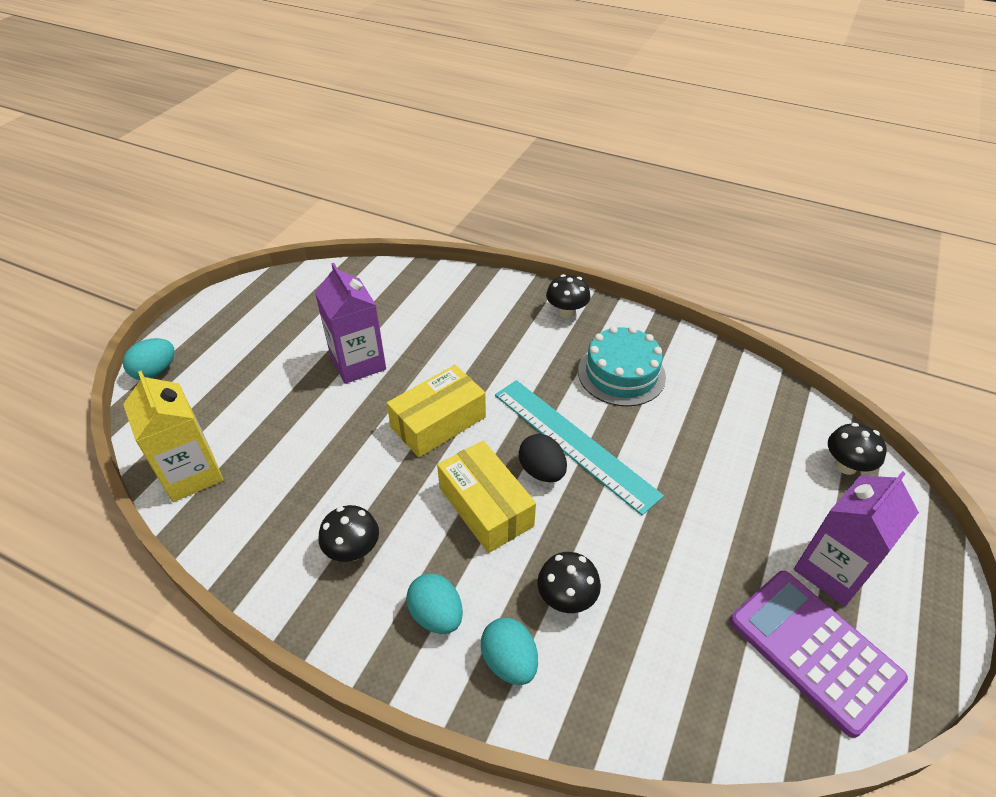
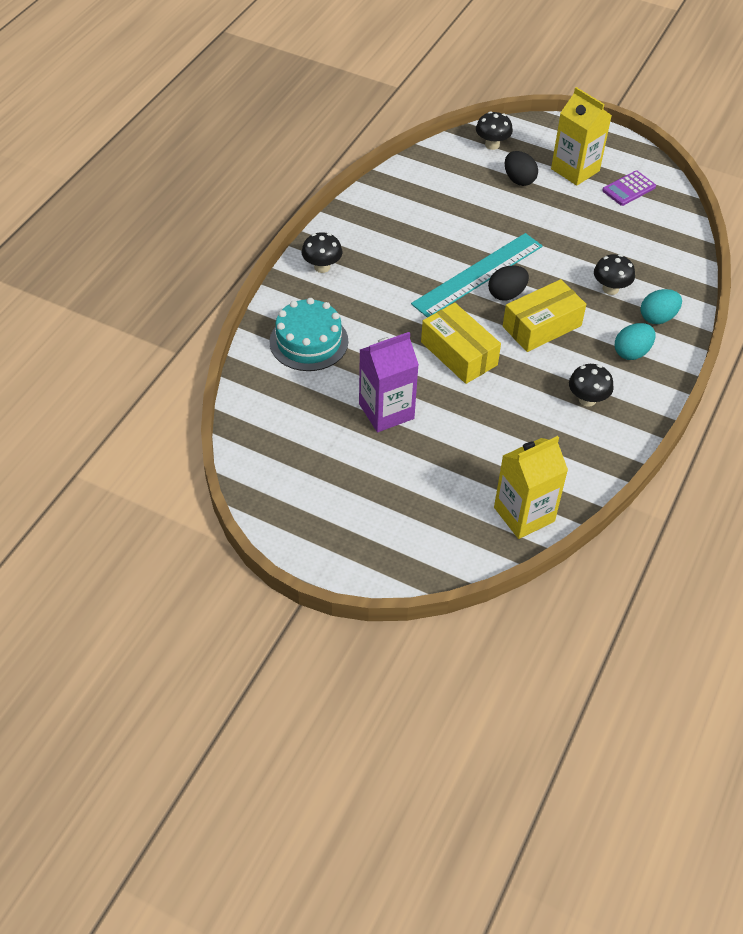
camera: 90 degrees left, 5 degrees up
turquoise egg [123,338,175,380] -> none
turquoise cake [578,326,666,406] -> turquoise cake moved to [269,298,348,371]
purple calculator [730,571,908,738] -> purple calculator [602,171,656,206], size x0.56
purple carton [794,471,919,606] -> yellow carton [551,87,612,186]
none -> black egg [505,151,538,186]

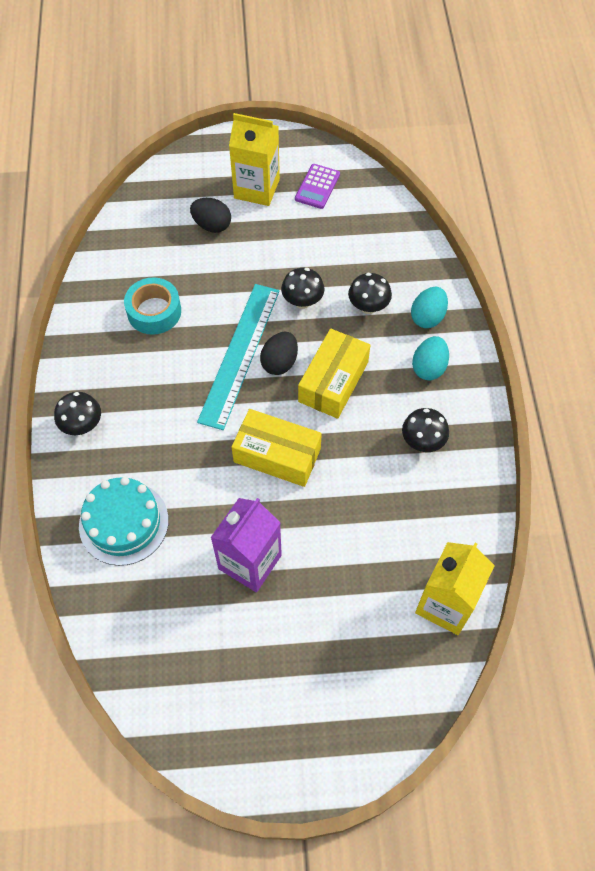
camera: 30 degrees left, 10 degrees up
black mushroom [476,111,513,150] -> black mushroom moved to [281,268,324,309]
none -> turquoise tape [124,277,181,335]

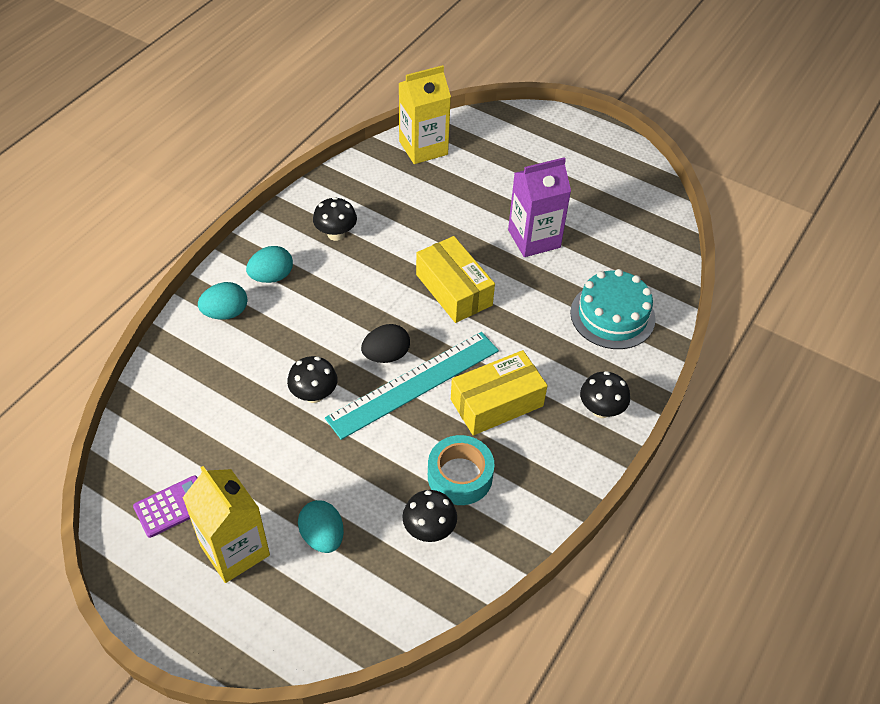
camera: 145 degrees left, 10 degrees down
black egg [190,198,231,233] -> turquoise egg [298,500,344,553]
yellow box [298,328,370,419] -> yellow box moved to [451,350,547,435]
black mushroom [348,273,392,314] -> black mushroom moved to [402,490,457,542]

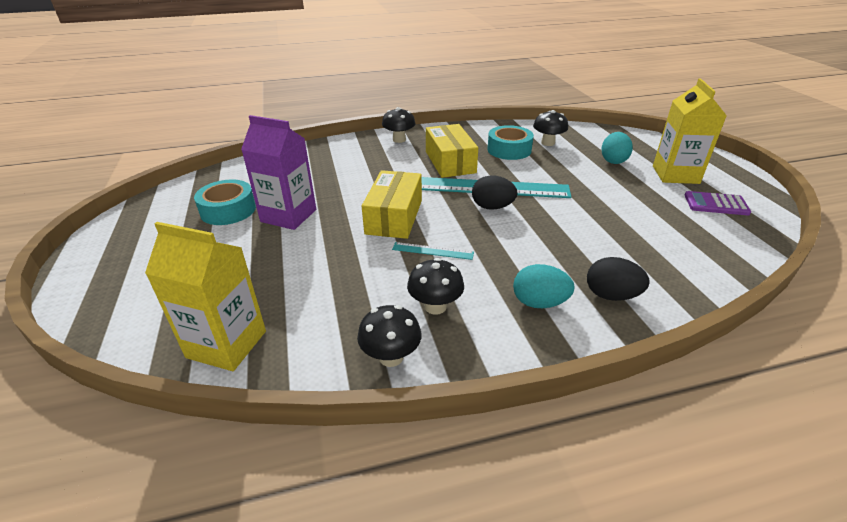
camera: 135 degrees left, 15 degrees down
turquoise egg [198,282,248,320] -> black egg [587,257,650,301]
black mushroom [287,356,337,403] -> black mushroom moved to [357,305,422,367]
yellow box [451,350,547,435] -> yellow box turned 60 degrees clockwise [426,124,478,178]
turquoise cake [570,269,655,349] -> none
none -> turquoise tape [194,180,256,225]
none -> turquoise ruler [392,242,474,260]

